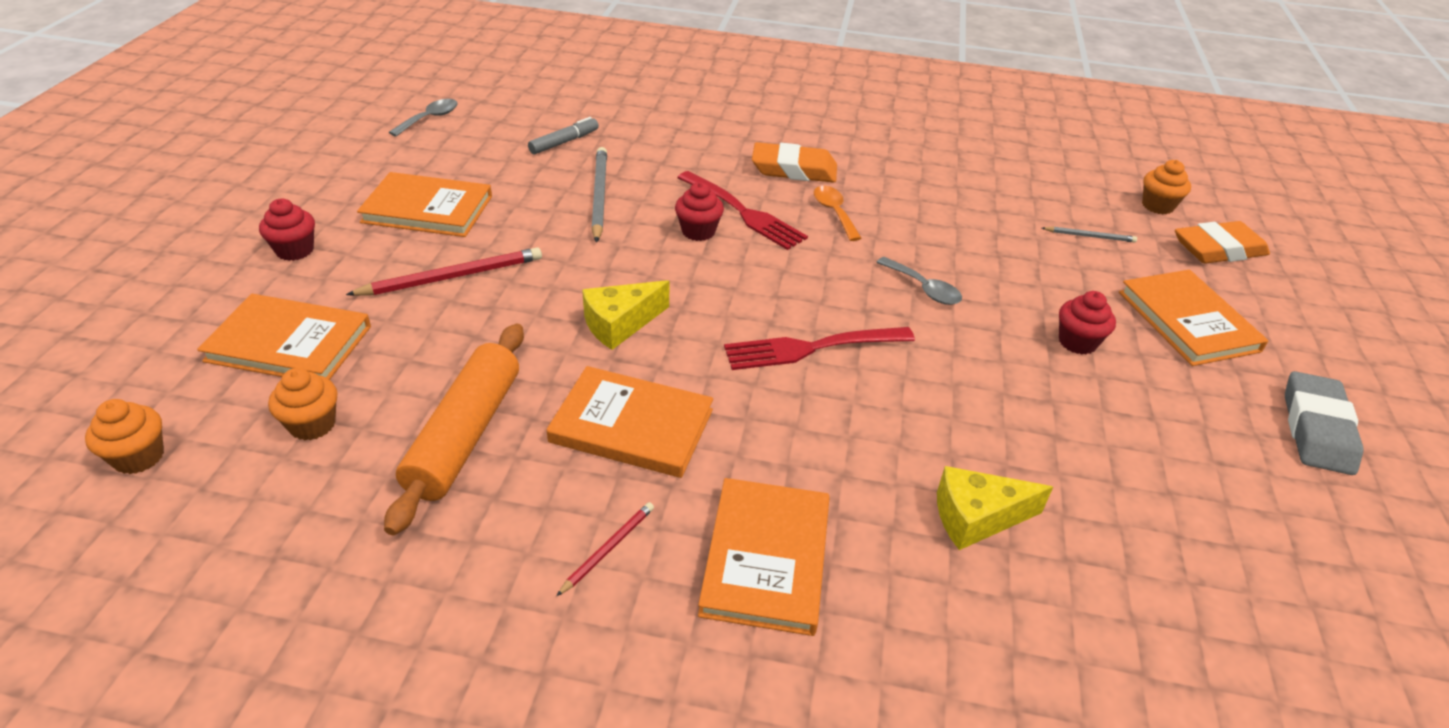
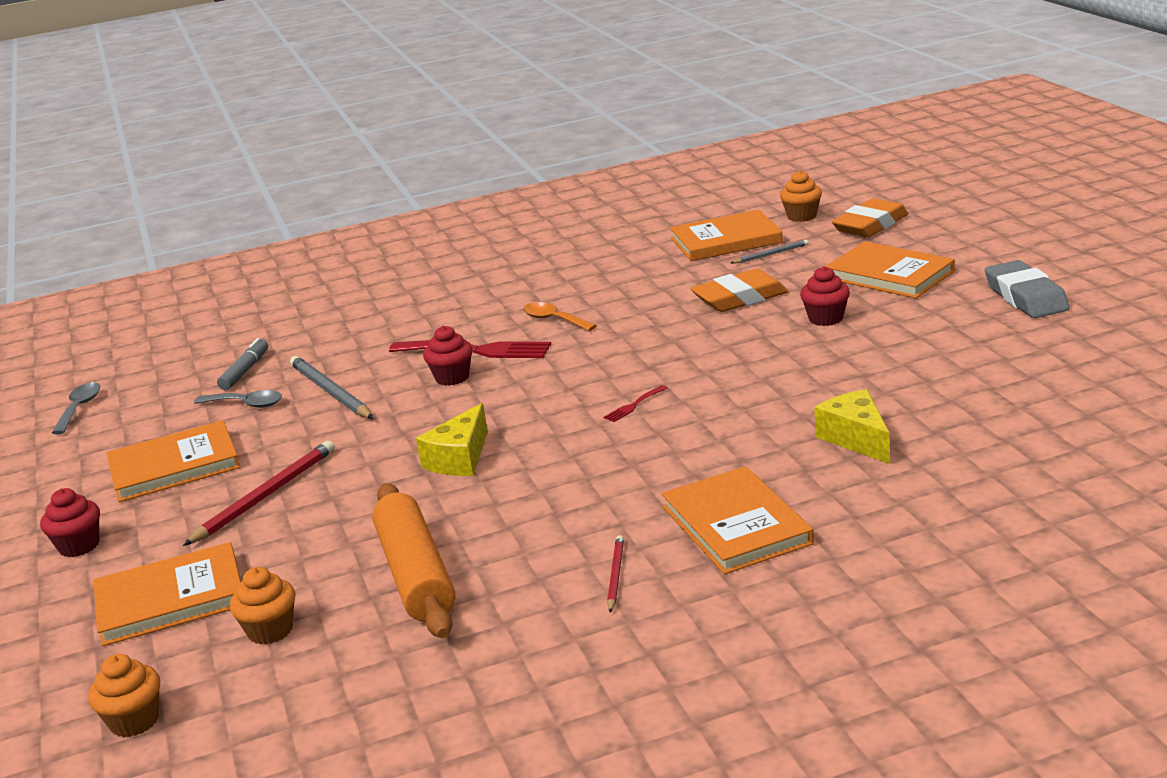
camera: 25 degrees left, 15 degrees down
orange book [547,366,713,478] -> orange book moved to [670,210,783,261]
red fork [724,327,915,370] -> red fork [604,385,667,422], size x0.44
orange eraser [752,142,837,183] -> orange eraser moved to [691,269,788,312]
grey spoon [876,257,962,305] -> grey spoon moved to [194,390,282,408]
yellow cheese [937,466,1053,550] -> yellow cheese turned 105 degrees clockwise [814,389,890,464]

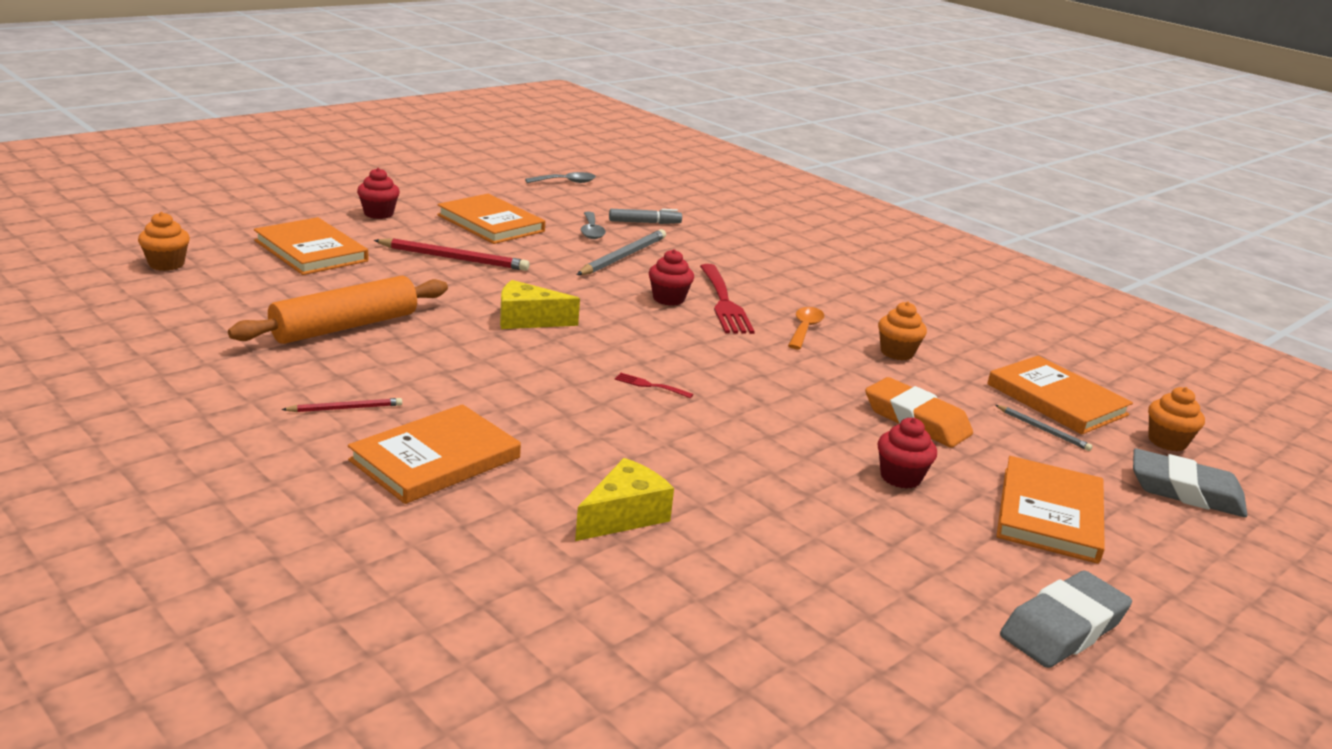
camera: 60 degrees right, 0 degrees up
orange cupcake [230,567,295,645] -> orange cupcake moved to [878,301,927,360]
orange eraser [832,198,908,237] -> grey eraser [1133,449,1248,517]

